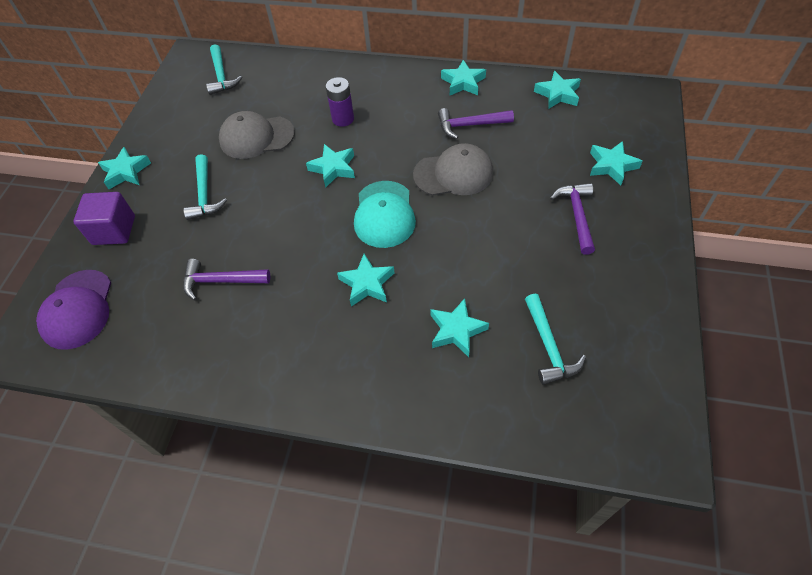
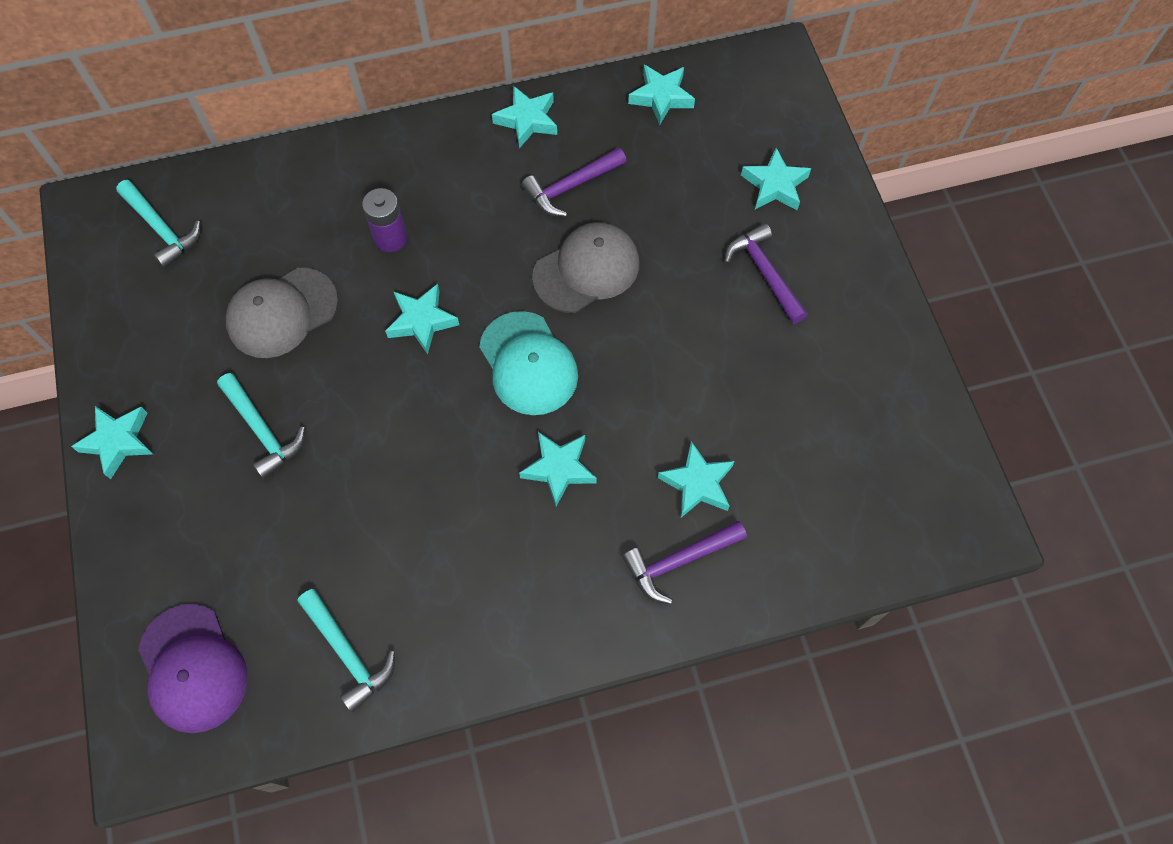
camera: 30 degrees left, 10 degrees up
purple cube [73,192,135,245] -> none
purple hammer [183,259,270,300] -> purple hammer moved to [622,521,747,604]
turquoise hammer [525,294,586,385] -> turquoise hammer moved to [298,589,395,712]

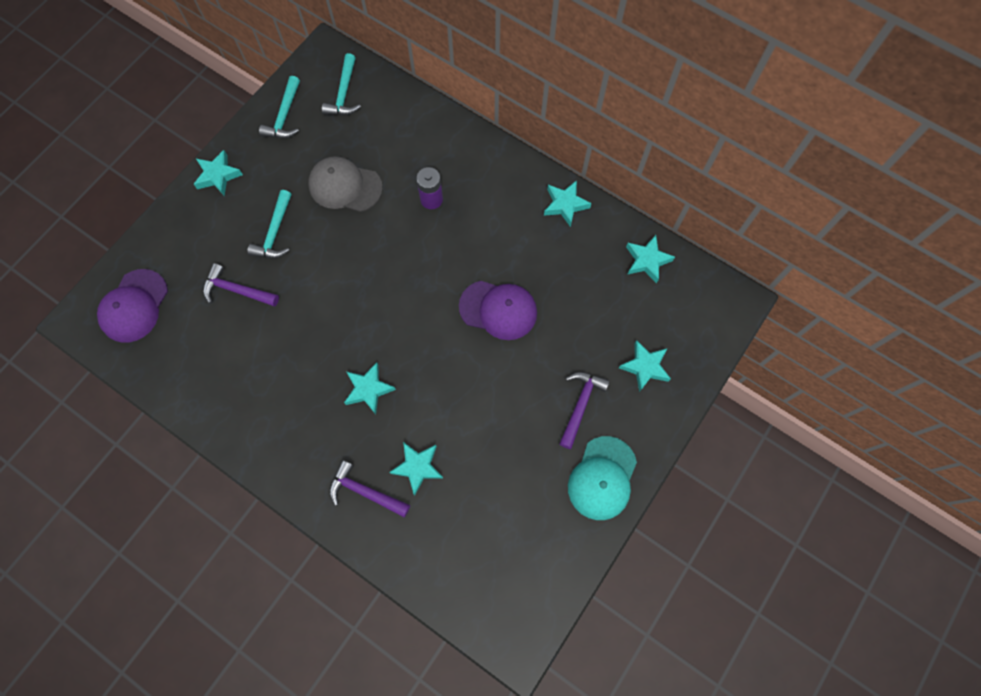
camera: 50 degrees right, 5 degrees up
turquoise hammer [298,589,395,712] -> turquoise hammer moved to [259,76,300,138]
turquoise star [385,284,459,355] -> none
turquoise cap [479,311,578,415] -> turquoise cap moved to [568,436,637,520]
purple hammer [521,147,626,217] -> purple hammer moved to [203,263,279,306]
grey cap [532,222,639,313] -> purple cap [459,281,537,340]

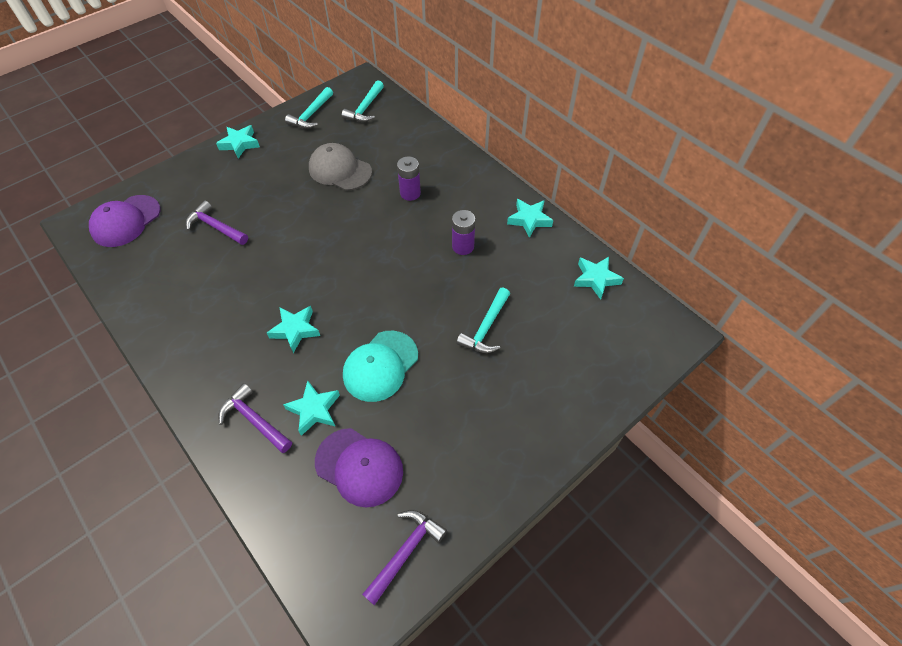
camera: 15 degrees right, 15 degrees down
turquoise hammer [247,190,291,258] -> turquoise hammer moved to [456,288,510,353]
purple cap [459,281,537,340] -> purple cap moved to [315,428,403,507]
purple hammer [559,372,610,449] -> purple hammer moved to [362,510,447,605]
turquoise cap [568,436,637,520] -> turquoise cap moved to [343,331,418,402]
turquoise star [619,340,671,392] -> none
none -> purple battery [452,210,475,255]

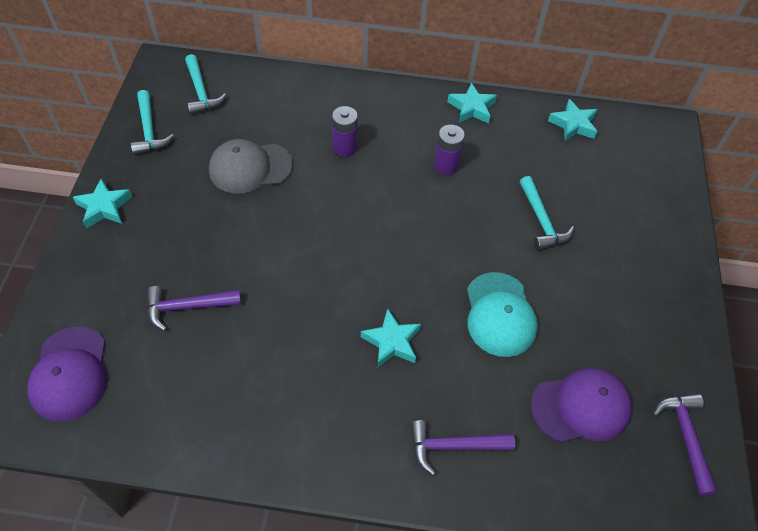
camera: 45 degrees left, 0 degrees up
turquoise star [283,380,340,436] -> none

